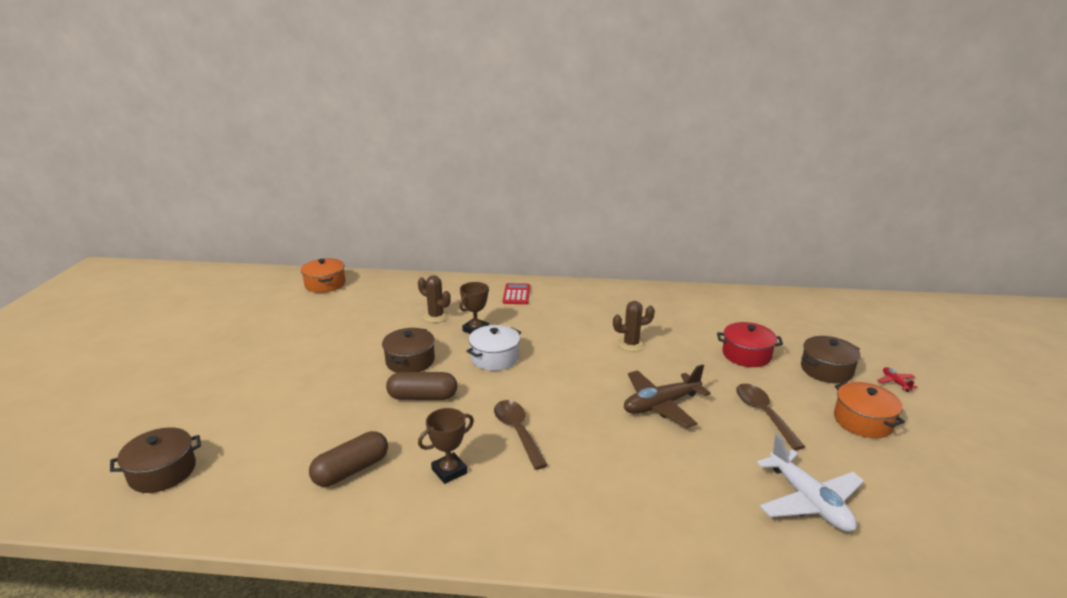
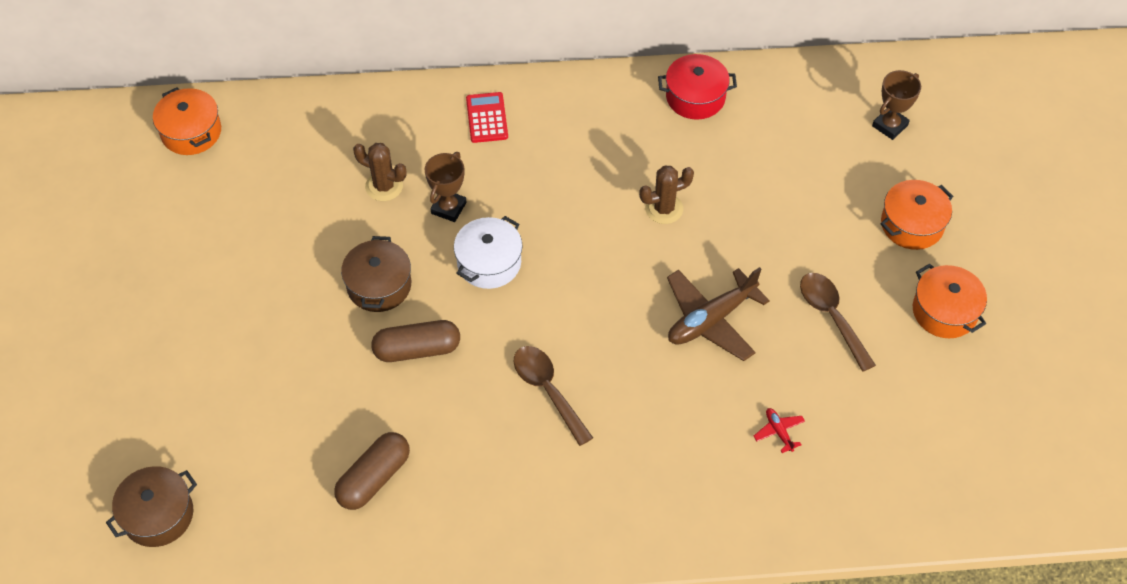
camera: 10 degrees left, 30 degrees up
brown trophy [418,408,474,484] -> brown trophy moved to [872,70,921,140]
red pot [717,322,783,367] -> red pot moved to [658,54,737,120]
white plane [757,434,864,532] -> none
brown pot [801,336,861,384] -> orange pot [881,180,954,250]
red plane [877,367,917,392] -> red plane moved to [754,408,805,453]

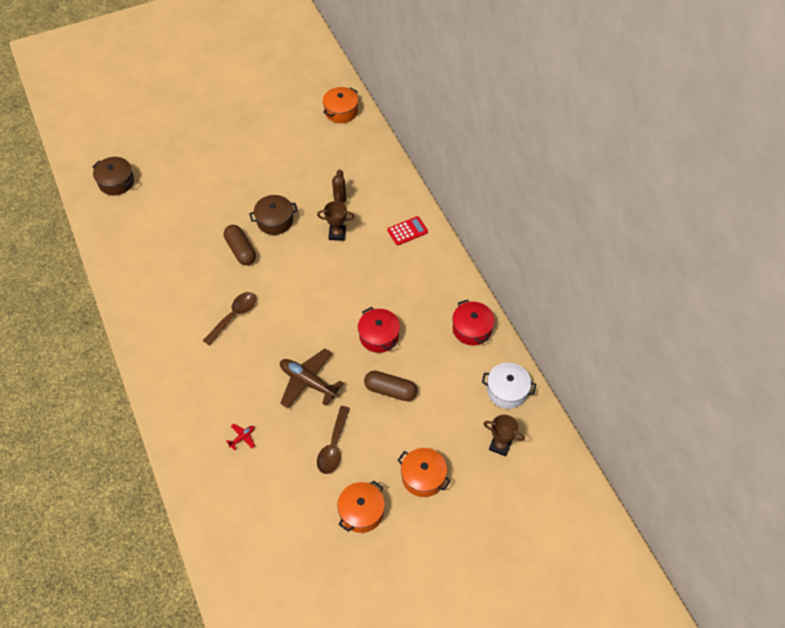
camera: 70 degrees right, 0 degrees up
brown capsule [334,432,410,510] -> brown capsule moved to [364,371,417,401]
white pot [454,216,523,289] -> white pot moved to [482,363,536,409]
brown cactus [639,166,694,224] -> red pot [358,307,400,353]
brown spoon [800,273,876,372] -> brown spoon turned 150 degrees clockwise [317,406,350,474]

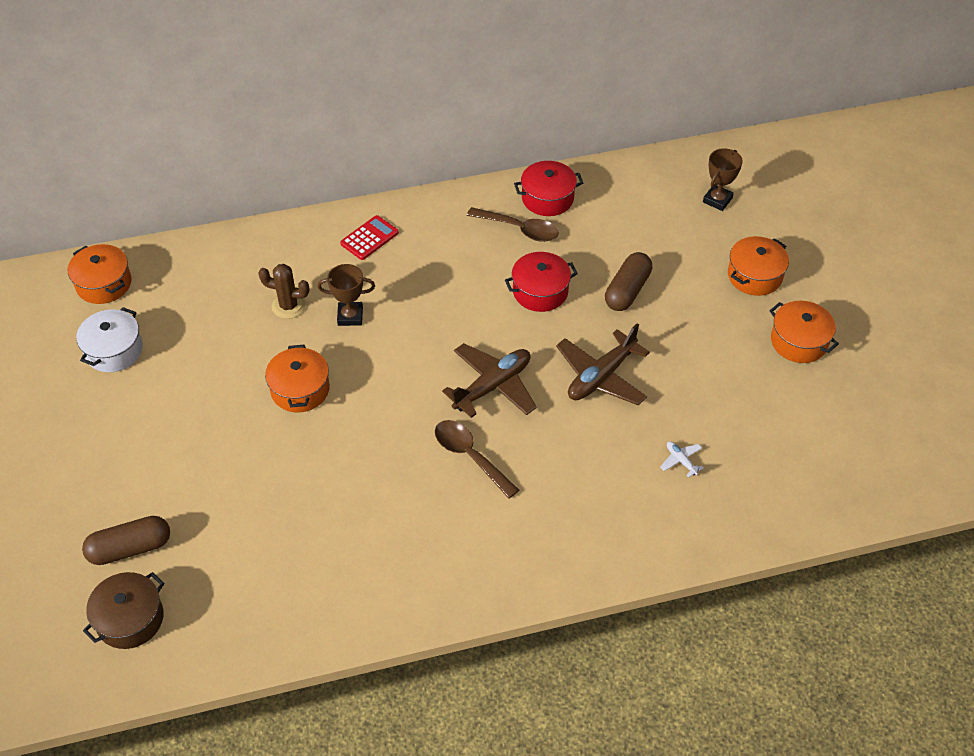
camera: 80 degrees left, 5 degrees down
brown capsule [224,225,256,265] -> brown capsule moved to [82,516,170,565]
red plane [226,424,255,450] -> white plane [660,441,704,478]
brown pot [249,195,298,235] -> orange pot [265,345,330,412]
brown trophy [317,201,355,241] -> brown trophy turned 75 degrees clockwise [318,264,375,326]
brown spoon [317,406,350,474] -> brown spoon moved to [467,207,559,242]
red calculator [387,216,428,245] -> red calculator turned 60 degrees clockwise [340,215,399,260]
white pot [482,363,536,409] -> white pot moved to [76,307,143,372]
none -> brown plane [442,343,537,418]

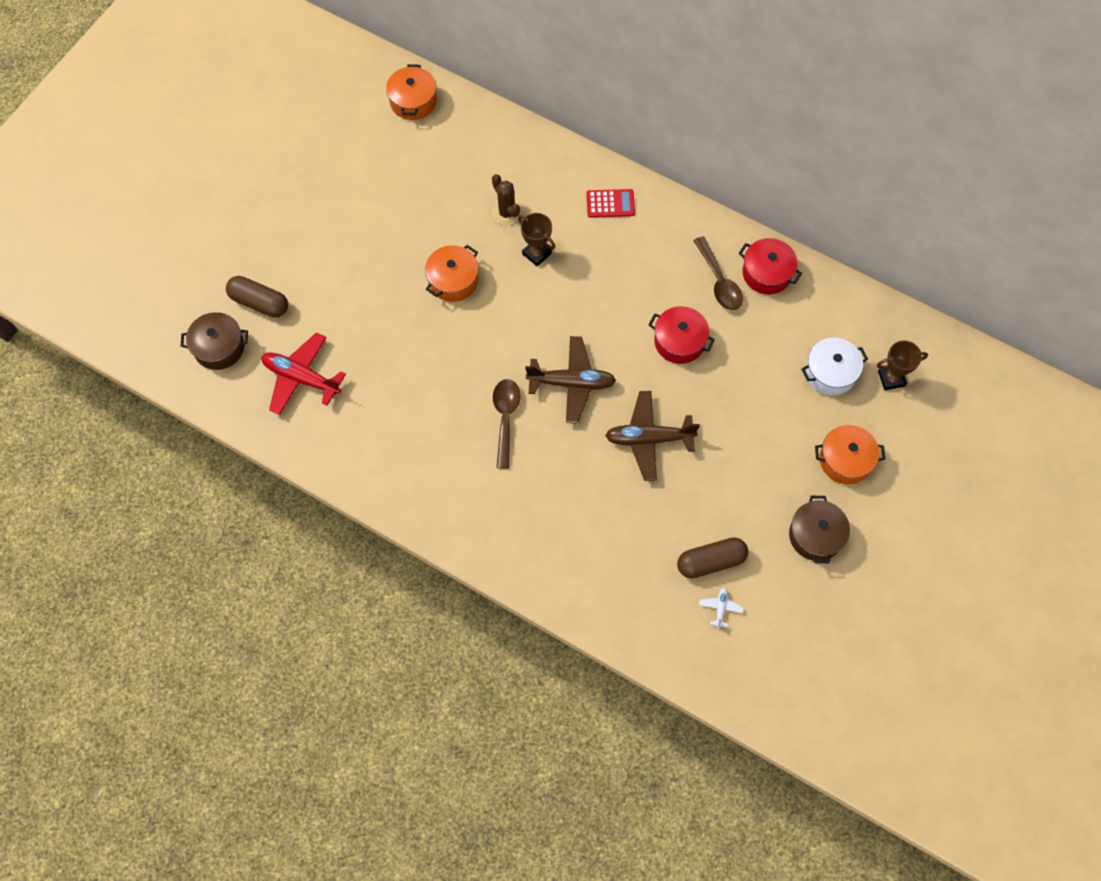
camera: 45 degrees right, 15 degrees up
white pot [76,307,143,372] -> white pot moved to [801,338,868,396]
brown capsule [605,252,652,311] -> brown capsule moved to [677,537,748,578]
white plane [660,441,704,478] -> white plane moved to [699,588,744,628]
orange pot [769,301,839,363] -> brown pot [789,496,850,563]
none -> red plane [261,332,346,415]

